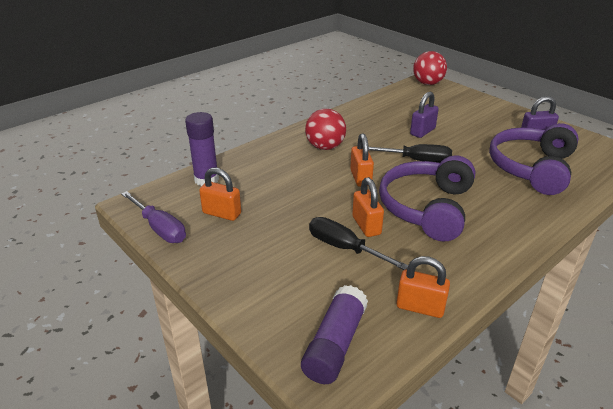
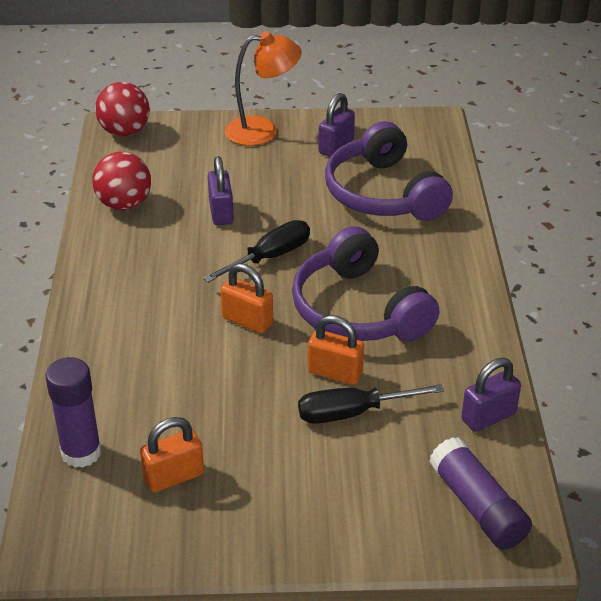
camera: 50 degrees left, 5 degrees up
purple screwdriver [121,191,186,243] -> none
red ball [305,109,346,150] -> red ball moved to [92,152,151,210]
orange padlock [396,256,450,318] -> purple padlock [461,358,521,432]
none -> orange lamp [225,31,302,146]

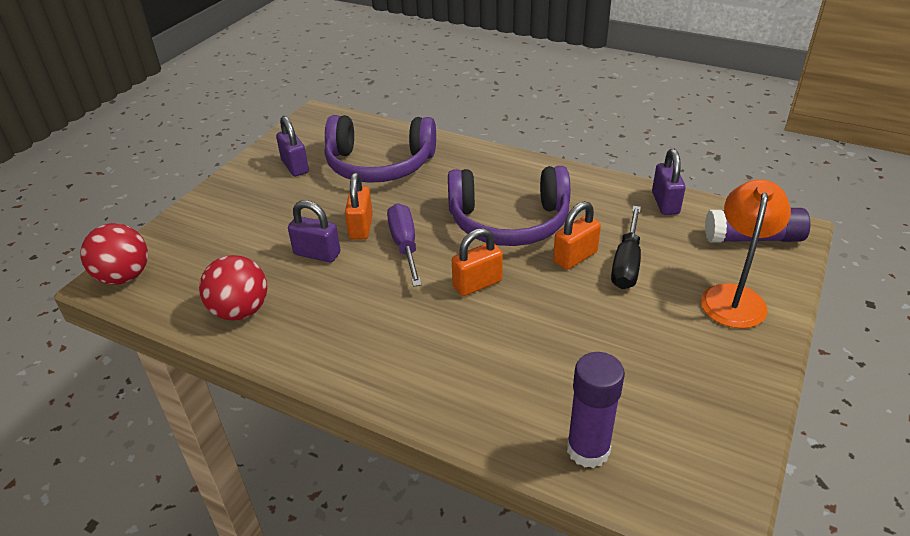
camera: 60 degrees left, 0 degrees up
orange padlock [140,417,204,492] -> orange padlock moved to [345,173,373,239]
black screwdriver [203,220,310,283] -> purple screwdriver [387,203,422,287]
orange lamp [225,31,302,146] -> orange lamp moved to [701,179,791,328]

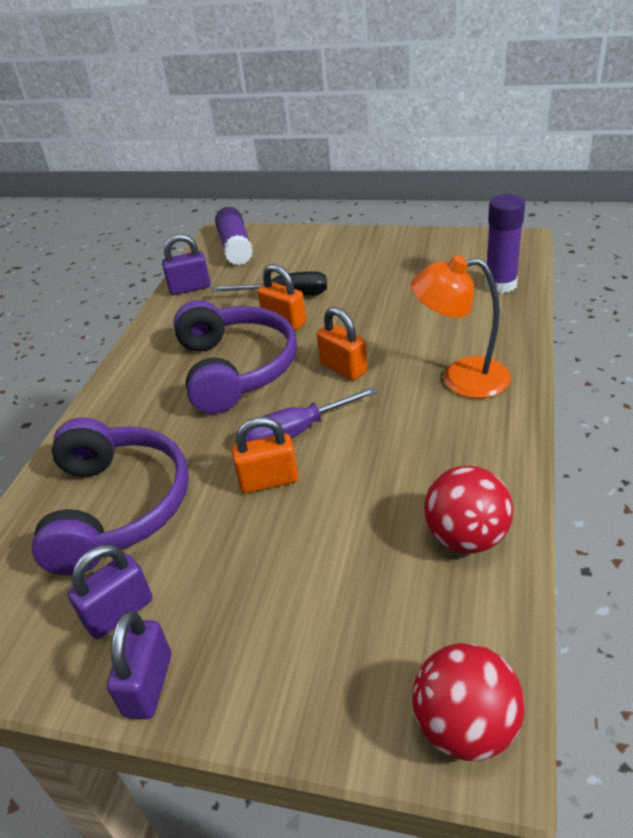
camera: 100 degrees left, 0 degrees up
purple padlock [288,200,340,262] -> purple padlock moved to [107,611,171,719]
orange lamp [701,179,791,328] -> orange lamp moved to [411,255,511,398]

